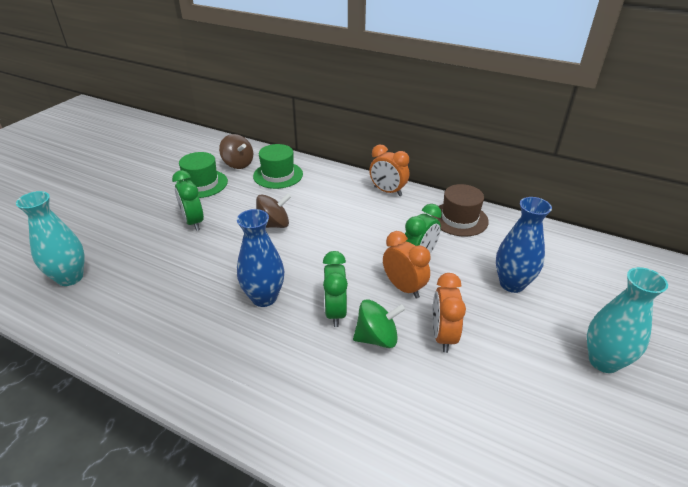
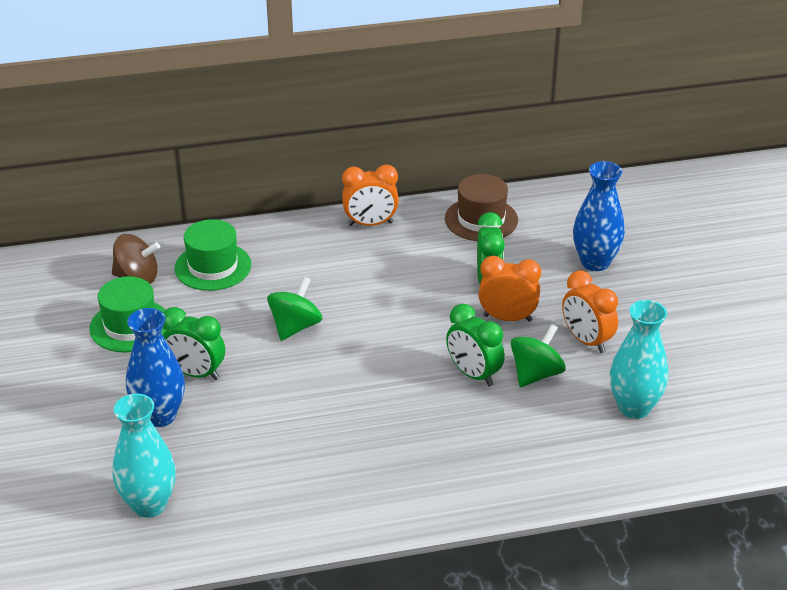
camera: 40 degrees left, 0 degrees up
blue vase [237,209,284,307] -> blue vase moved to [126,308,185,427]
brown spinning top [256,194,291,228] -> green spinning top [267,277,322,341]
turquoise vase [587,267,668,373] -> turquoise vase moved to [610,300,668,419]

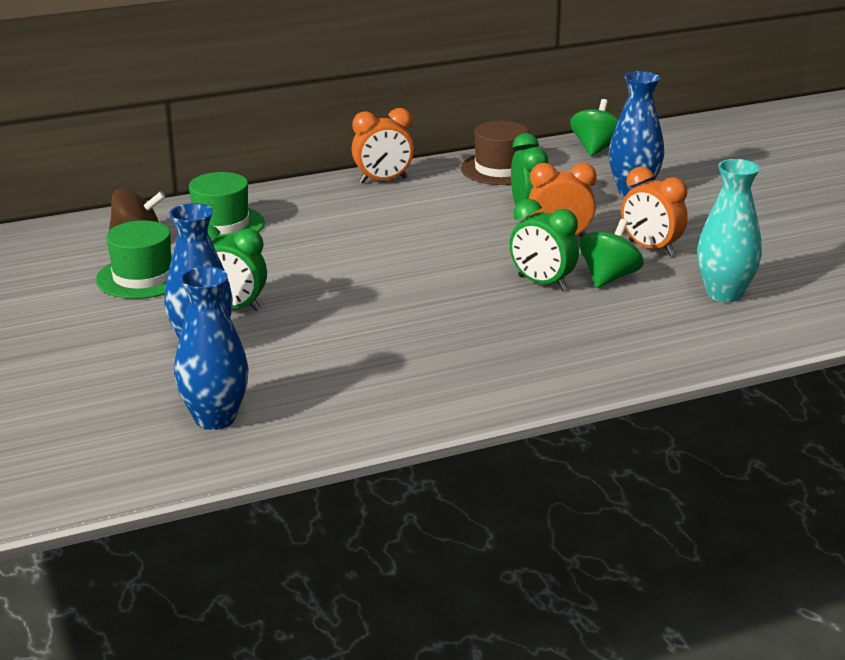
camera: 10 degrees left, 10 degrees down
turquoise vase [113,394,176,518] -> blue vase [174,267,249,430]
green spinning top [267,277,322,341] -> green spinning top moved to [570,99,619,156]

